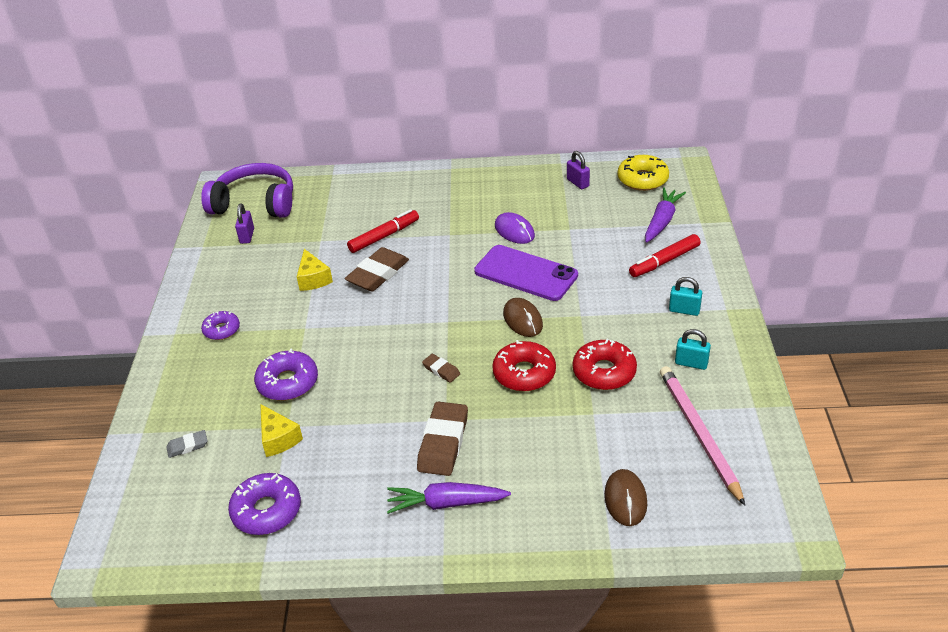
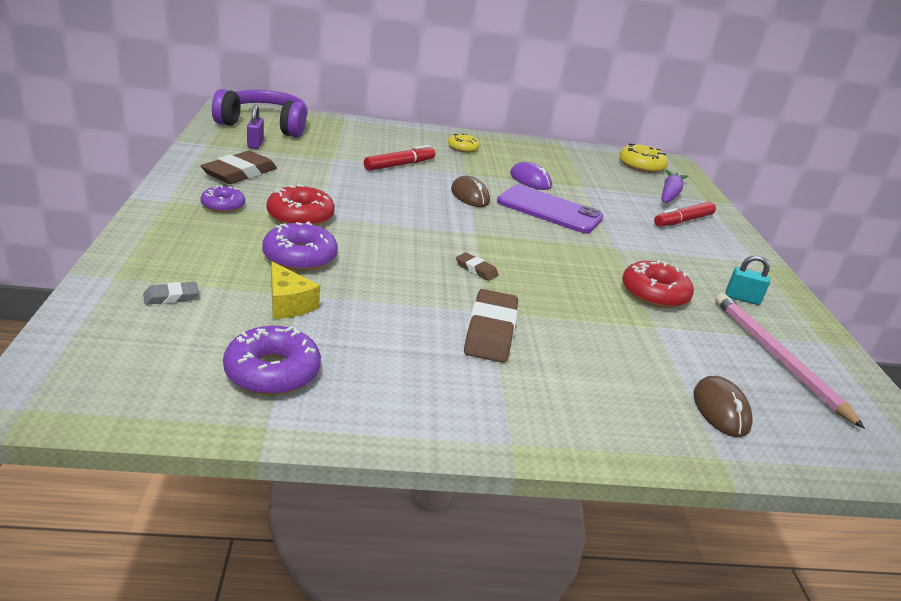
camera: 10 degrees left, 10 degrees down
yellow cheese [297,249,333,291] -> none
brown eraser [345,247,409,291] -> brown eraser moved to [201,151,277,184]
purple carrot [387,482,511,514] -> none
red donut [492,340,556,391] -> red donut moved to [266,184,335,226]
brown mouse [503,298,543,337] -> brown mouse moved to [451,176,490,207]
purple padlock [567,151,590,189] -> none
turquoise padlock [669,277,702,316] -> none
none -> yellow donut [448,134,480,153]

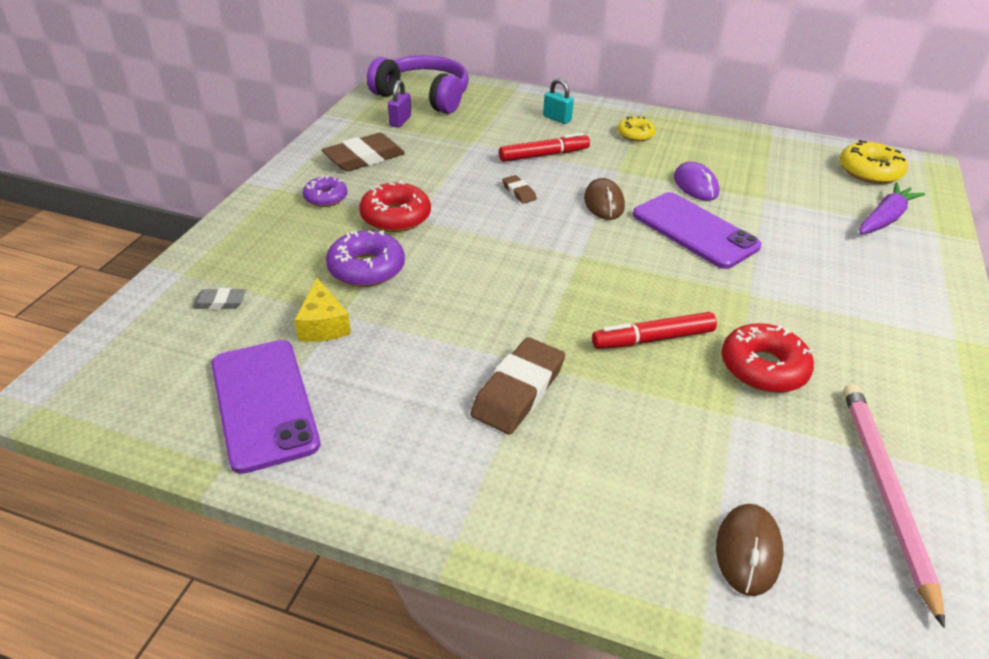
camera: 25 degrees right, 10 degrees up
purple donut [223,326,321,395] -> purple phone [211,340,320,474]
brown eraser [456,252,499,281] -> brown eraser moved to [502,175,537,204]
red marker [654,202,716,227] -> red marker moved to [592,312,717,349]
turquoise padlock [726,255,770,305] -> turquoise padlock moved to [543,78,574,124]

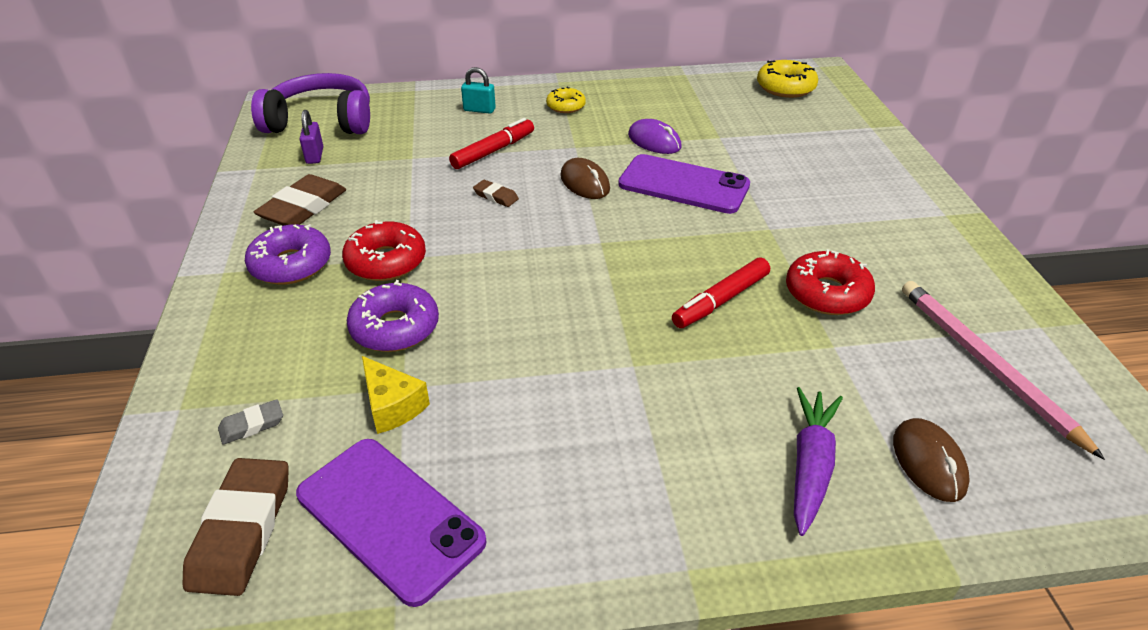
camera: 25 degrees left, 0 degrees up
purple donut [303,176,347,207] -> purple donut [245,224,331,285], size x1.57
brown eraser [470,337,565,435] -> brown eraser moved to [183,458,289,596]
purple carrot [859,182,925,234] -> purple carrot moved to [794,387,843,536]

